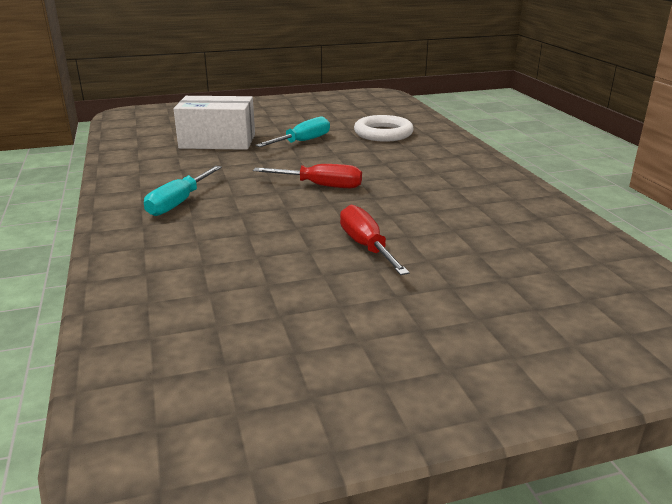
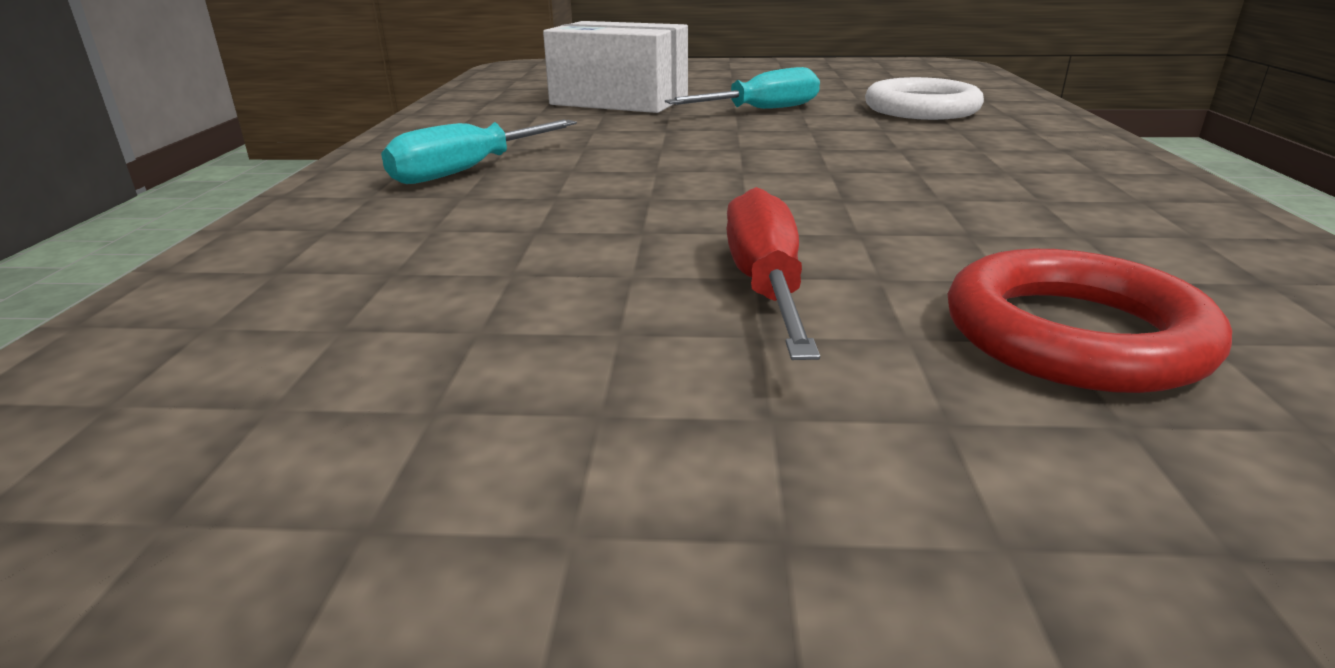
camera: 20 degrees right, 0 degrees up
red screwdriver [253,164,362,188] -> none
none -> red ring [947,249,1232,393]

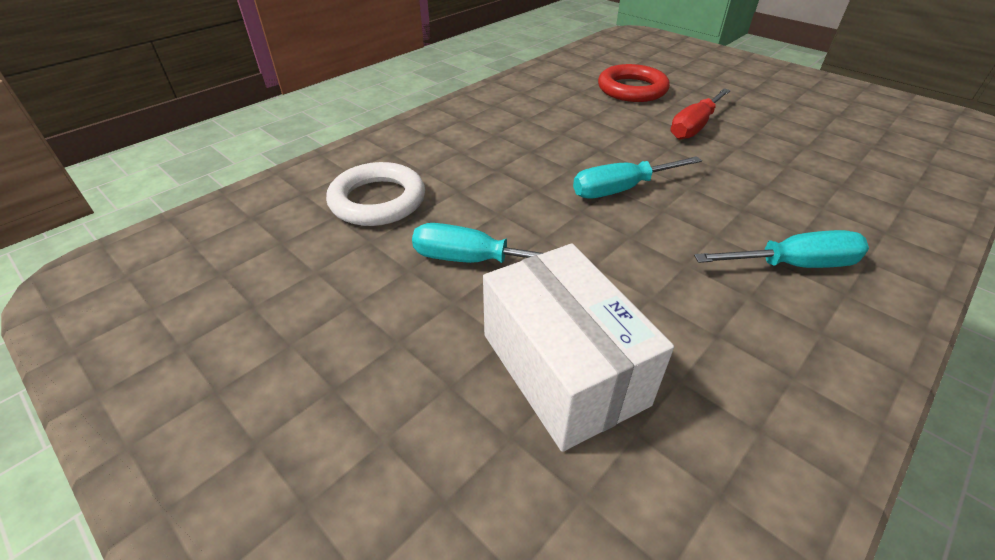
camera: 140 degrees left, 15 degrees up
none -> turquoise screwdriver [573,156,702,199]

